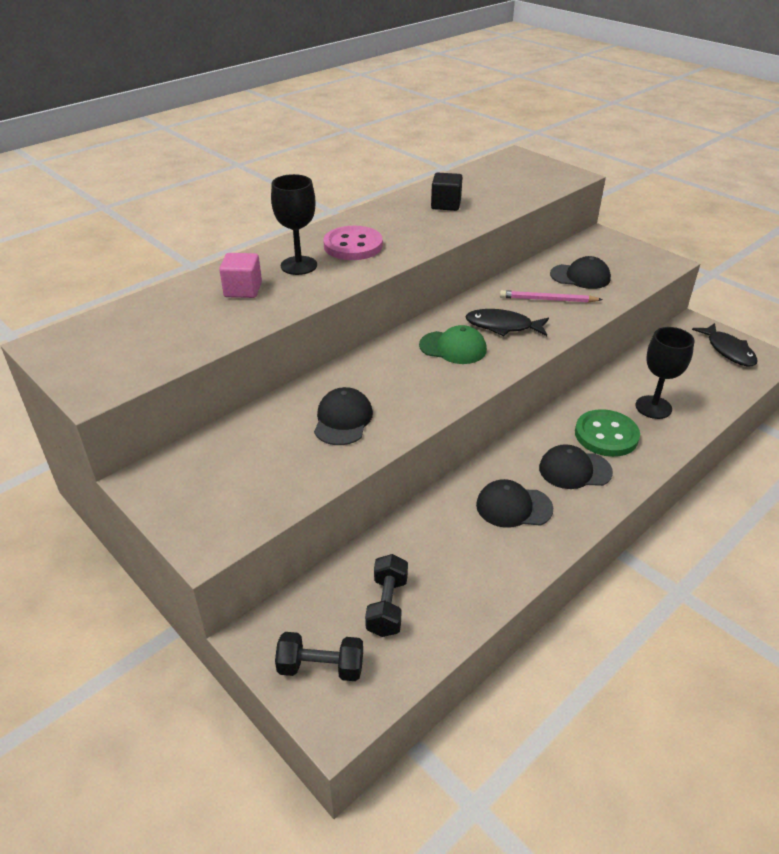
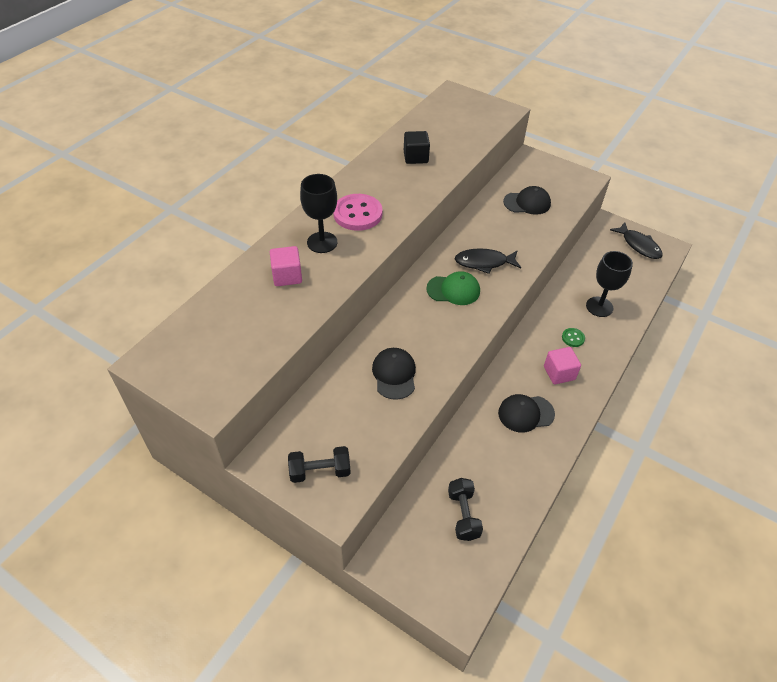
camera: 15 degrees left, 10 degrees up
black dumbbell [275,632,363,681] -> black dumbbell moved to [288,446,351,483]
pink pencil [500,290,603,303] -> none
black cap [539,444,613,489] -> pink cube [544,347,581,384]
green button [575,409,640,457] -> green button [562,328,585,347], size x0.48

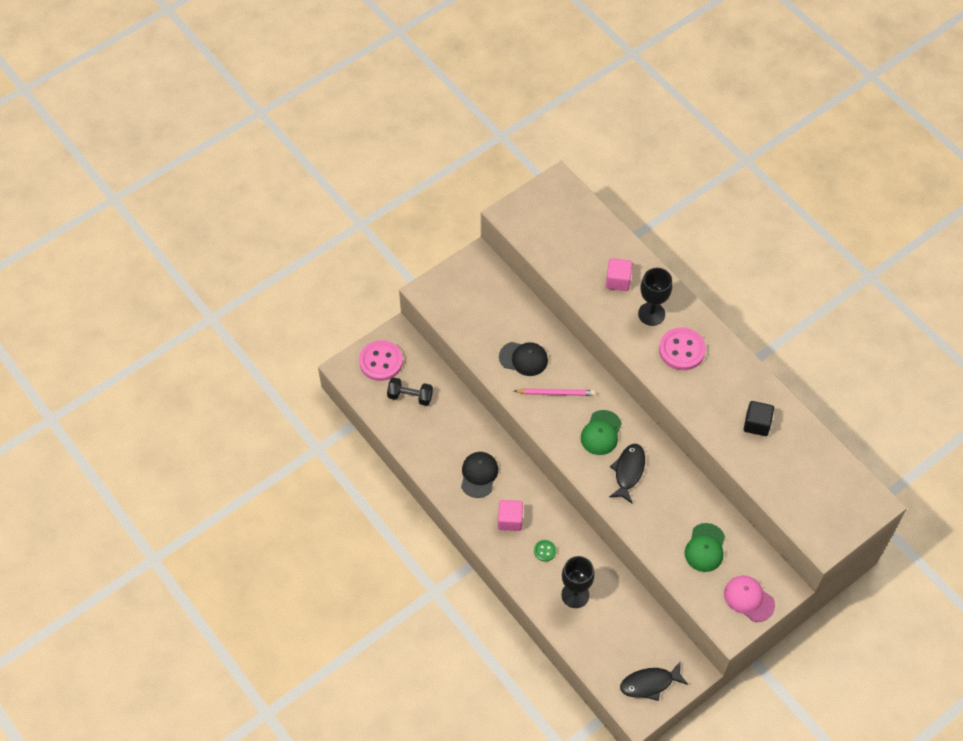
camera: 110 degrees right, 10 degrees up
black dumbbell [288,446,351,483] -> none
black cap [503,186,551,215] -> green cap [685,523,725,572]
none -> pink button [359,340,403,381]
none -> pink pencil [514,388,595,396]
none -> pink cap [724,576,775,622]

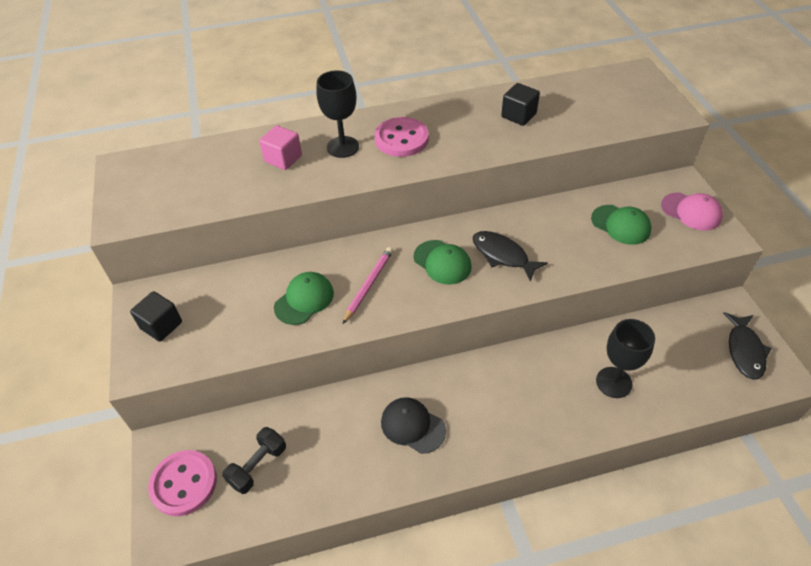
camera: 65 degrees left, 10 degrees down
pink cube [498,500,523,531] -> none
black cap [499,342,548,376] -> green cap [274,272,334,325]
green button [534,540,556,562] -> none
pink cap [724,576,775,622] -> pink cap turned 120 degrees counterclockwise [661,193,723,231]
none -> black cube [130,291,182,342]

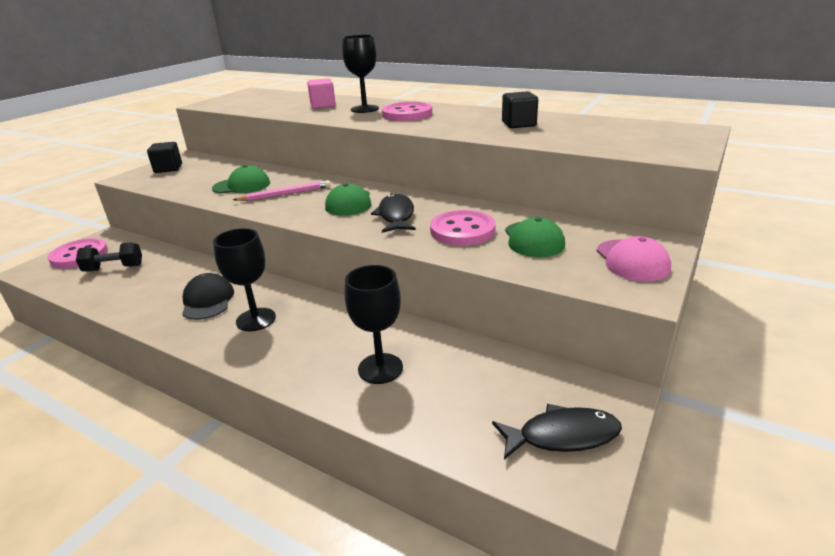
camera: 45 degrees right, 20 degrees down
black fish [723,312,771,380] -> black fish turned 150 degrees counterclockwise [492,404,622,460]
none -> black goblet [213,228,276,331]
none -> pink button [430,210,496,246]

